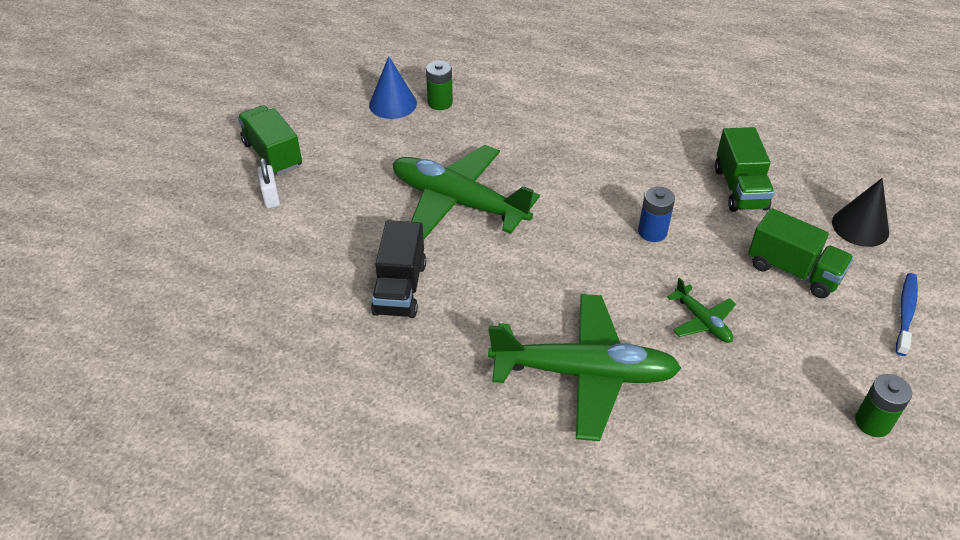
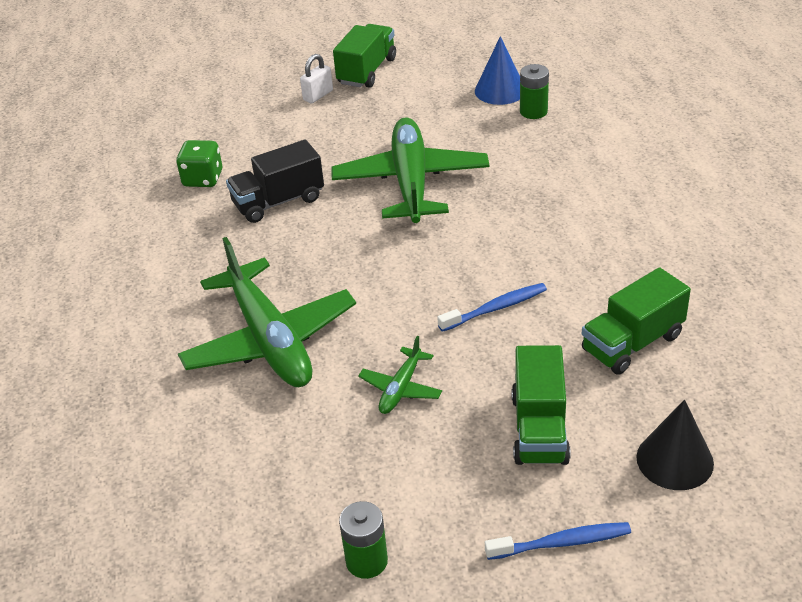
camera: 60 degrees right, 5 degrees down
blue battery [638,186,675,242] -> blue toothbrush [437,283,547,332]
none -> green dice [176,140,222,187]

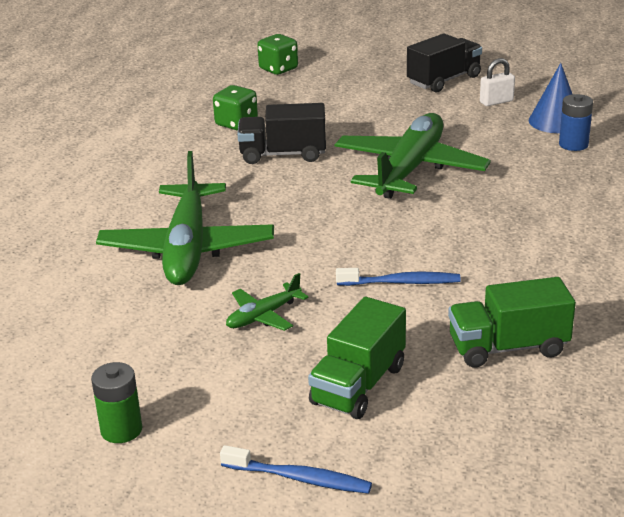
camera: 25 degrees right, 10 degrees down
white padlock [300,54,333,103] -> white padlock moved to [480,58,515,106]
green truck [333,24,396,88] -> black truck [407,34,482,92]
green battery [520,64,549,119] -> blue battery [559,94,593,151]
black cone [636,400,714,490] -> none
none -> green dice [257,34,298,75]

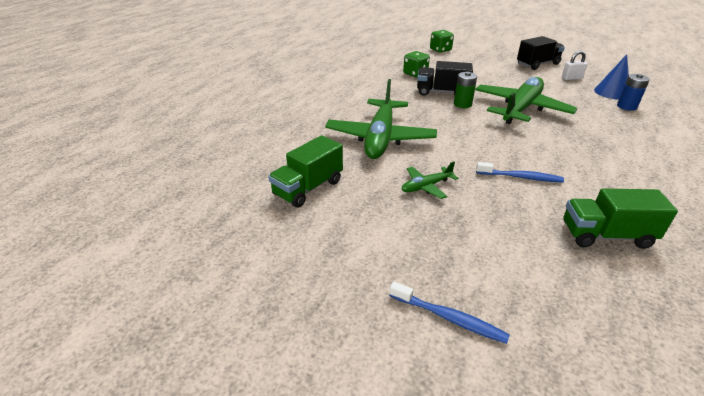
camera: 10 degrees right, 5 degrees up
green battery [91,362,142,443] -> green battery moved to [454,72,477,108]
green truck [308,297,406,419] -> green truck moved to [268,135,343,208]

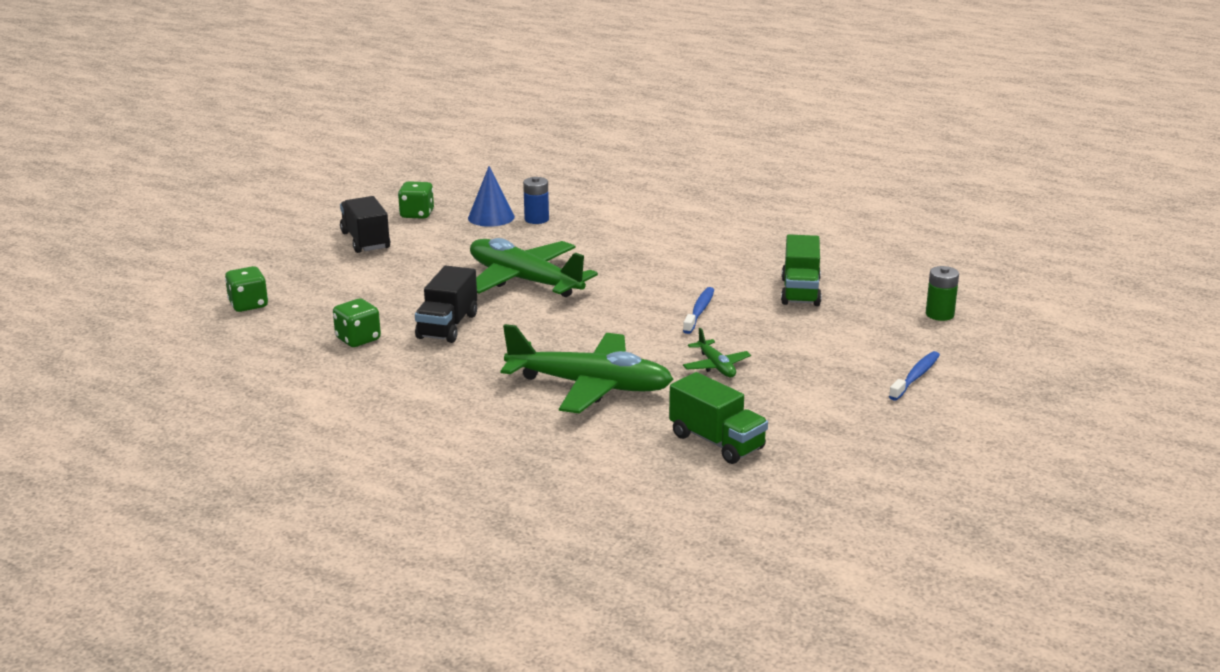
camera: 85 degrees left, 10 degrees down
green battery [454,72,477,108] -> green battery moved to [926,266,959,321]
white padlock [562,51,588,80] -> none
none -> green dice [398,181,434,219]

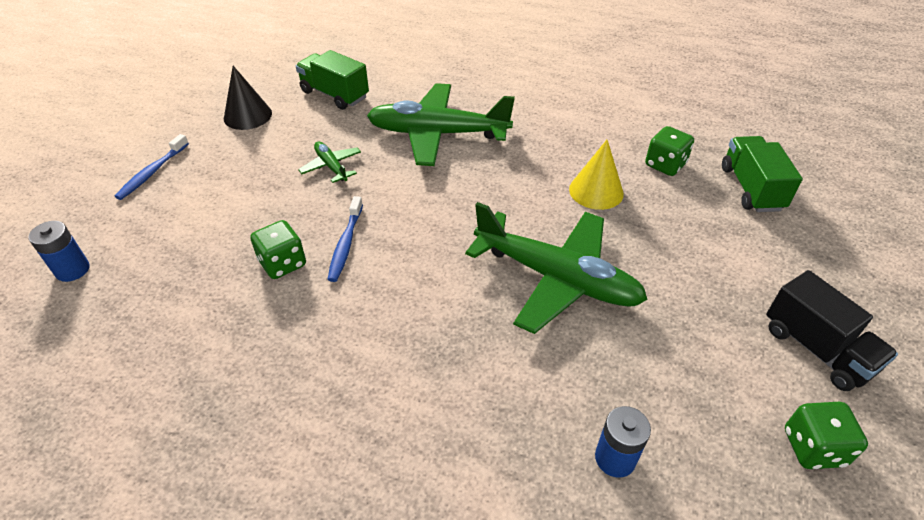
camera: 170 degrees right, 20 degrees up
green dice [225,266,268,312] -> green dice moved to [250,220,306,279]
black truck [415,266,477,343] -> yellow cone [569,139,624,210]
blue cone [468,166,515,227] -> none
green truck [781,235,822,306] -> green truck moved to [722,136,803,212]
green battery [926,266,959,321] -> blue battery [29,221,89,282]
none -> black cone [224,66,272,130]

